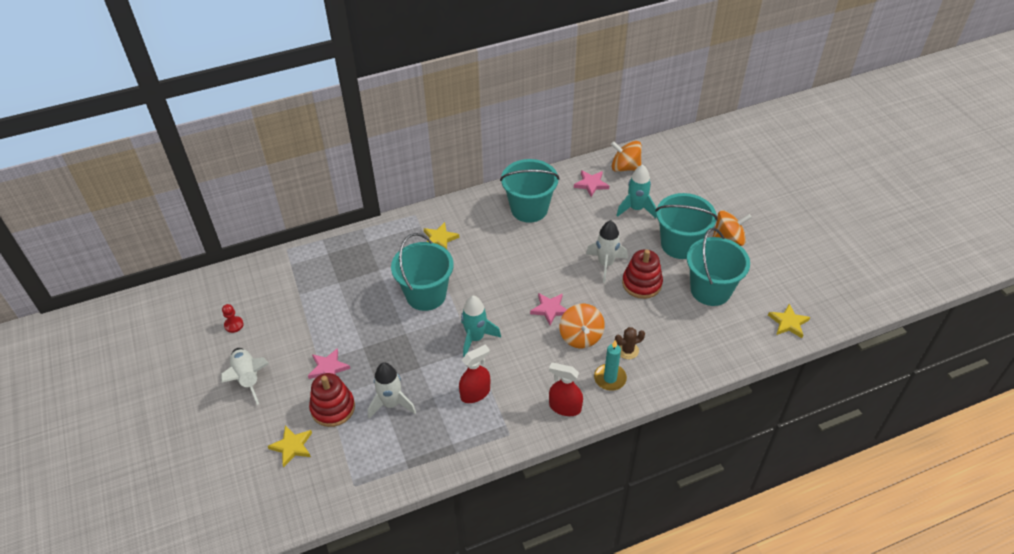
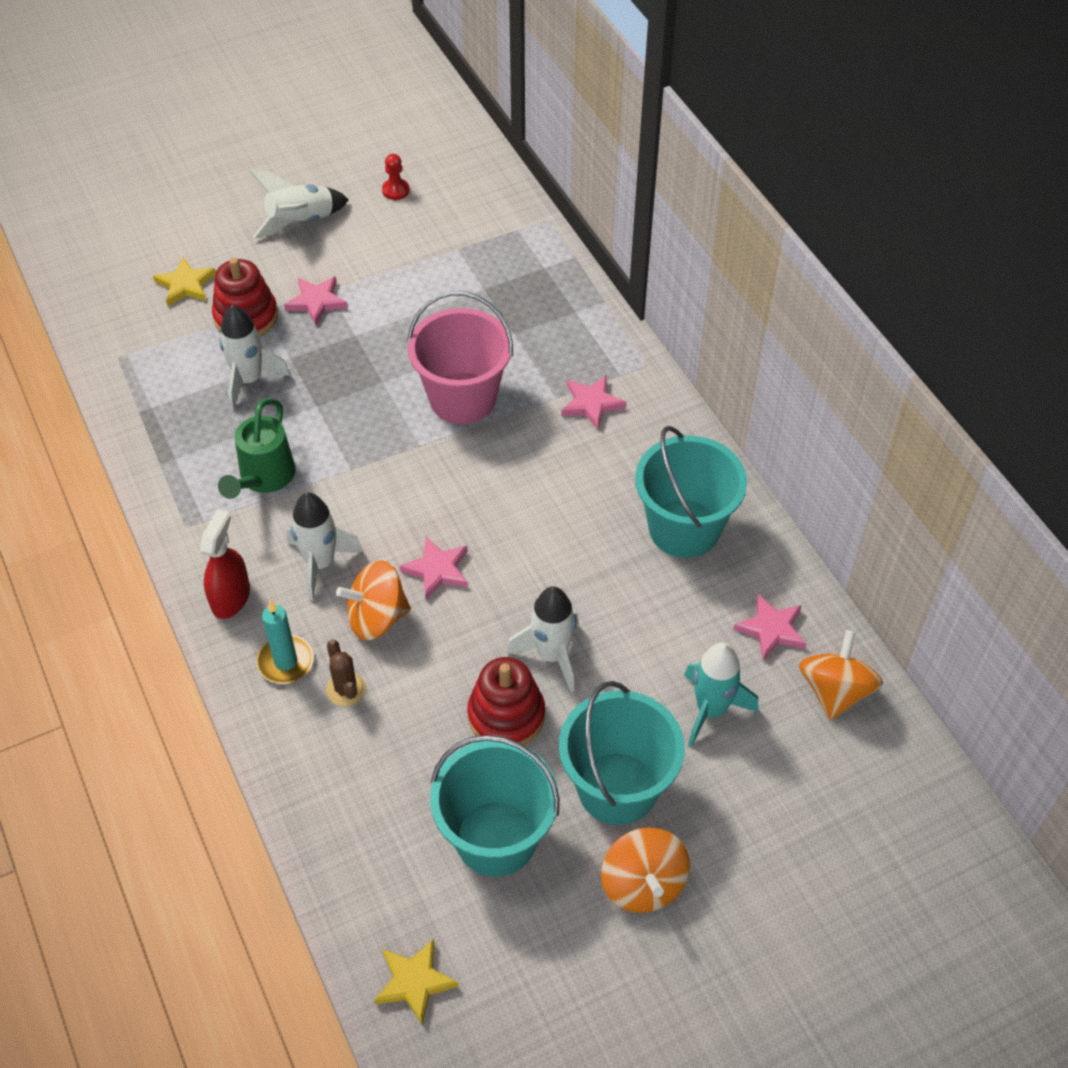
camera: 85 degrees right, 5 degrees up
turquoise bucket [391,233,454,311] -> pink bucket [407,291,513,424]
yellow star [423,222,459,249] -> pink star [561,375,626,430]
red spray bottle [459,344,490,403] -> green watering can [218,398,295,499]
turquoise rocket [461,296,501,357] -> none
none -> white rocket [287,492,363,601]

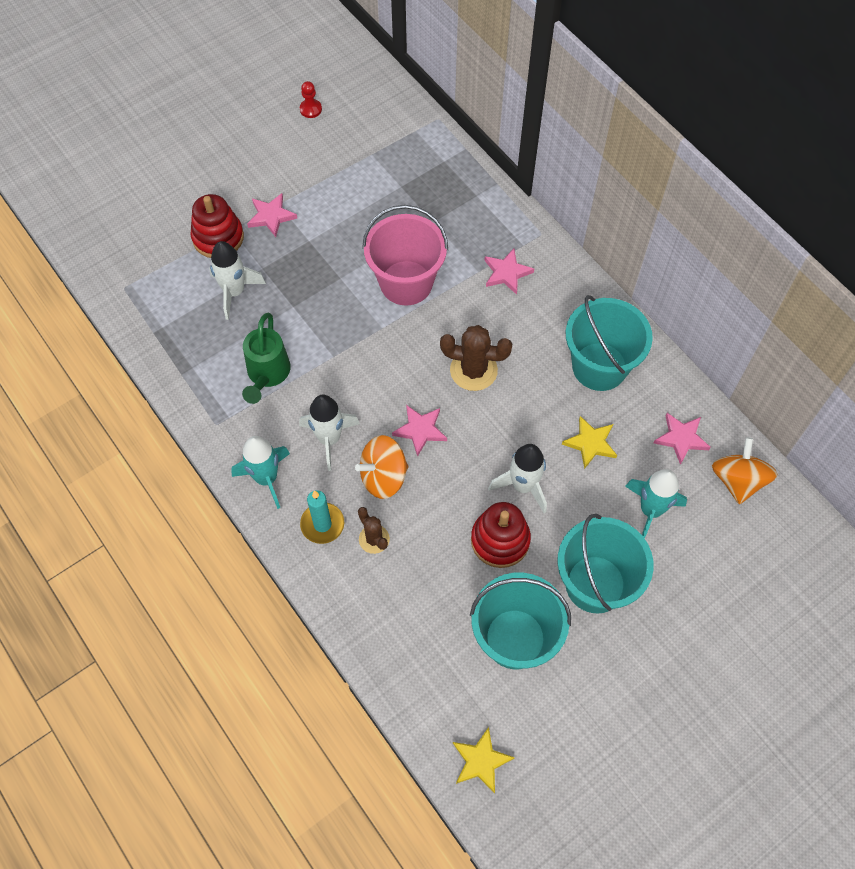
camera: 10 degrees left, 10 degrees up
yellow star [153,257,216,306] -> yellow star moved to [562,416,617,469]
red spray bottle [200,509,250,619] -> turquoise rocket [231,436,290,509]
white rocket [249,170,349,239] -> none
orange spinning top [601,827,690,913] -> none
none -> brown cactus [440,325,512,391]

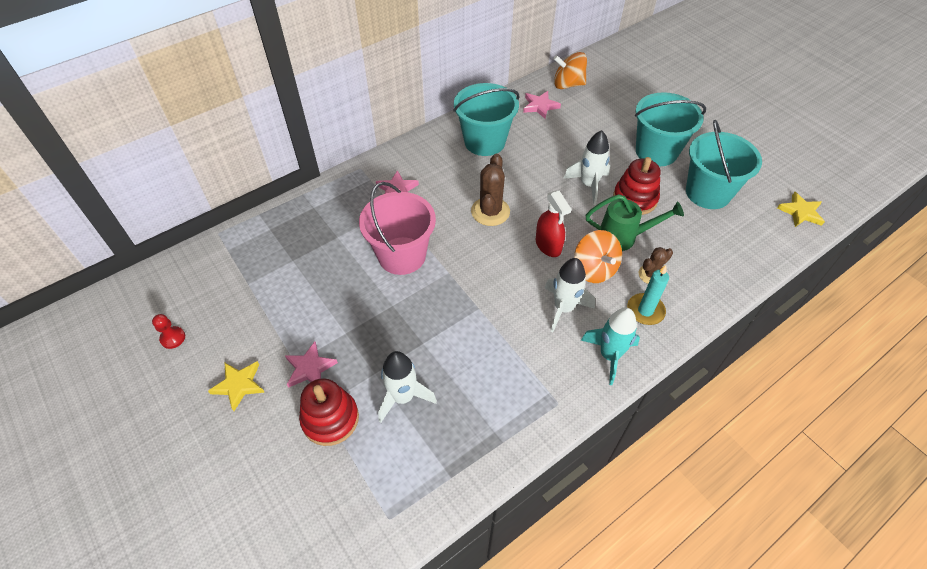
camera: 90 degrees left, 10 degrees down
green watering can [242,313,291,404] -> green watering can moved to [586,194,684,251]
pink star [392,405,447,457] -> red spray bottle [535,190,571,257]
yellow star [562,416,617,469] -> yellow star moved to [208,361,265,411]
turquoise rocket [625,469,687,539] -> none

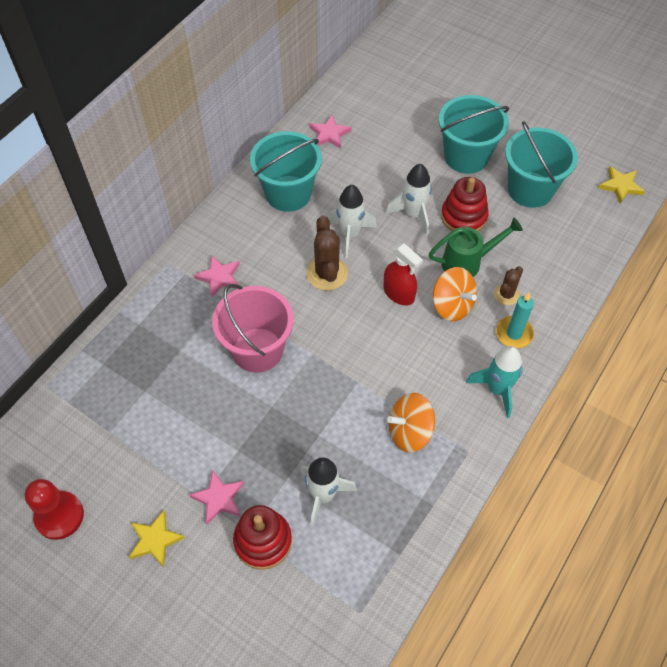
camera: 20 degrees left, 5 degrees up
red pawn [152,314,185,349] -> red pawn [25,479,84,540], size x1.84
white rocket [545,258,595,332] -> white rocket moved to [328,185,377,258]
orange spinning top [553,52,587,89] -> orange spinning top moved to [387,393,435,453]

